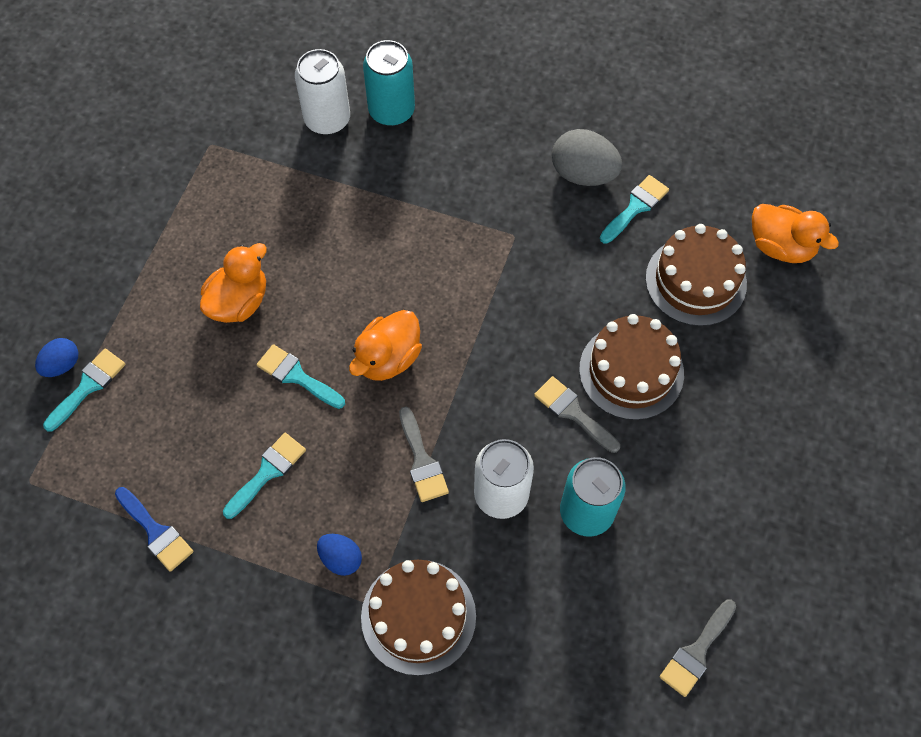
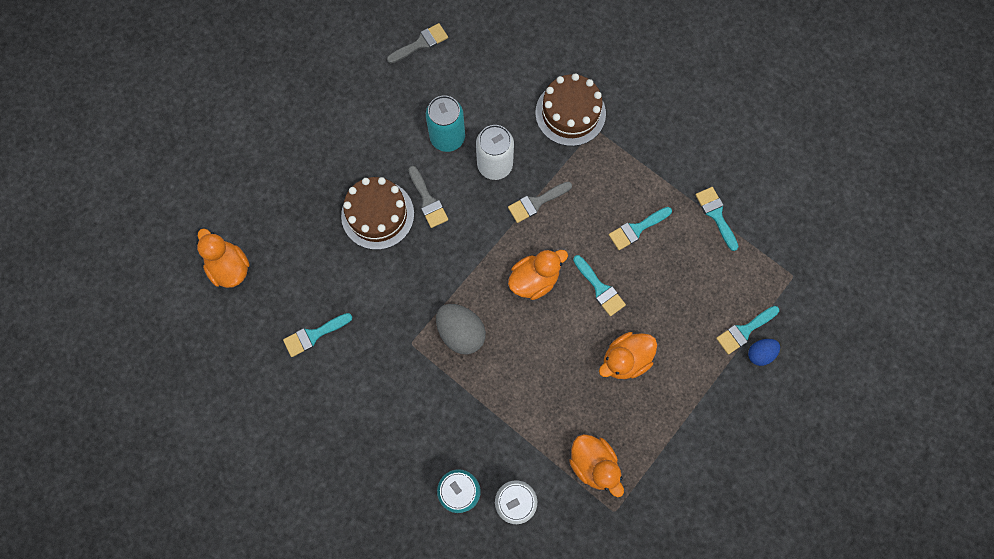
camera: 160 degrees left, 10 degrees up
blue brush [115,487,193,572] -> turquoise brush [695,187,738,251]
blue egg [317,534,362,576] -> none
grey brush [399,406,449,502] -> grey brush turned 120 degrees counterclockwise [508,181,572,223]
grey egg [552,129,623,186] -> grey egg moved to [436,304,486,354]
brown cake [646,224,747,326] -> none
none -> orange duck [569,434,624,497]

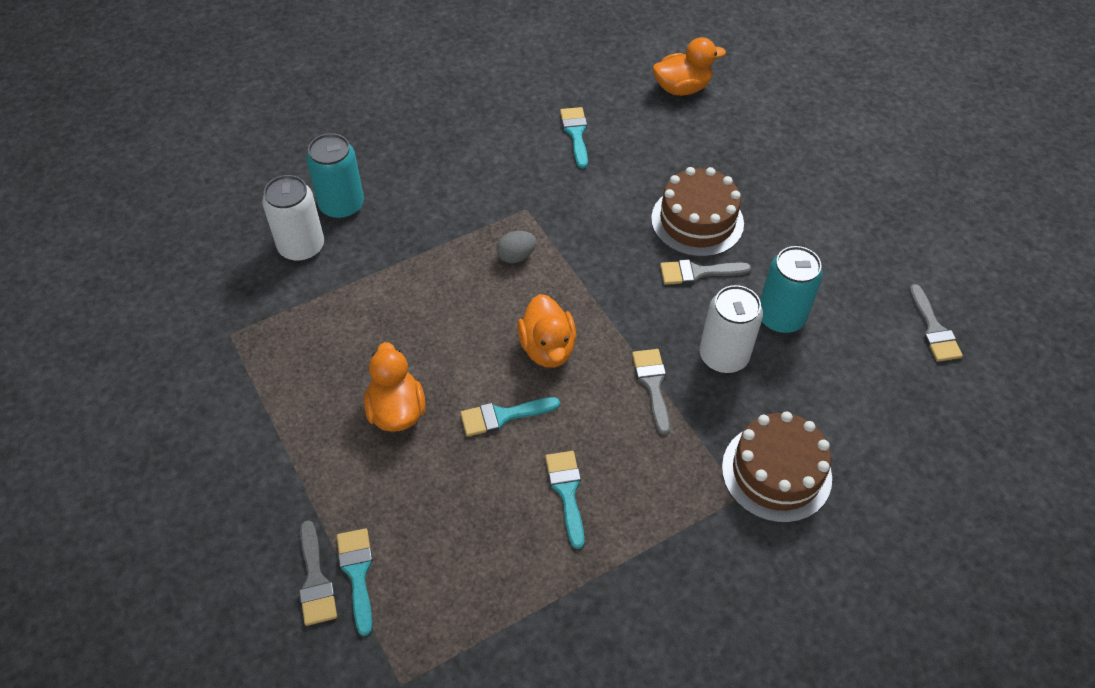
camera: 110 degrees right, 20 degrees down
grey egg [436,304,486,354] -> grey egg [496,231,537,263], size x0.58
orange duck [569,434,624,497] -> none
turquoise brush [695,187,738,251] -> none
blue egg [748,339,780,366] -> grey brush [299,520,337,626]

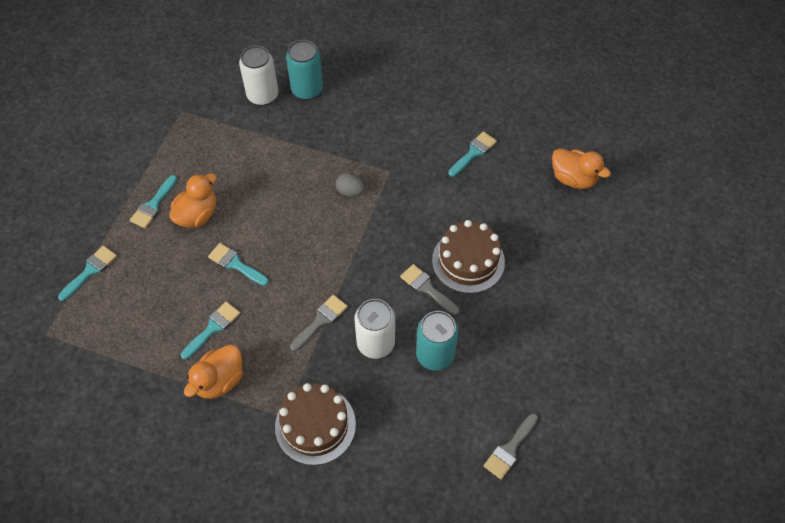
camera: 50 degrees right, 5 degrees up
grey brush [299,520,337,626] -> none
orange duck [517,294,576,368] -> orange duck moved to [184,345,243,399]
none -> turquoise brush [130,175,177,228]

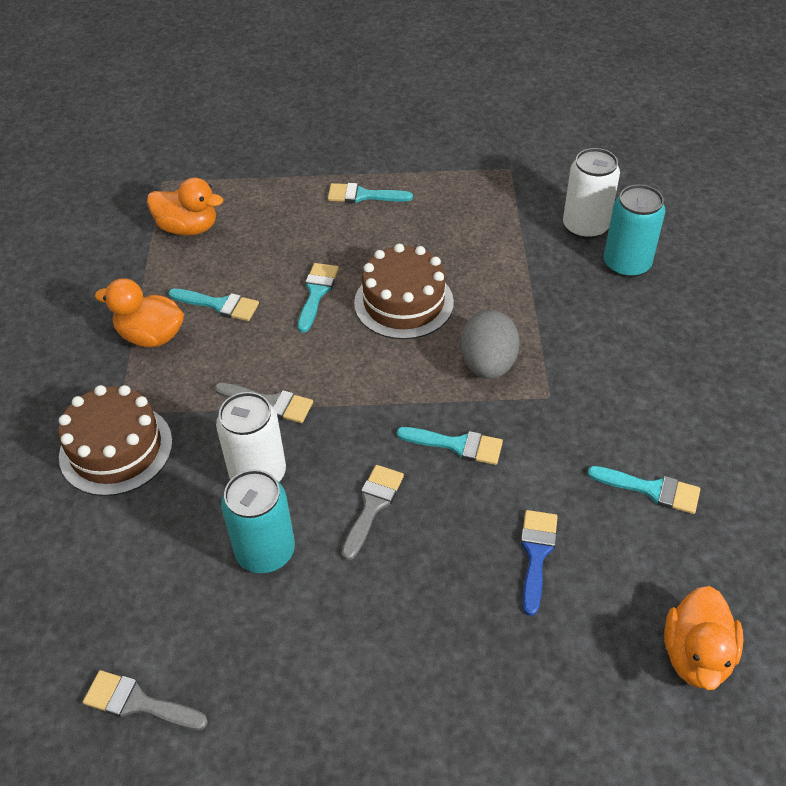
camera: 70 degrees right, 10 degrees down
turquoise brush [58,246,117,301] -> turquoise brush moved to [397,427,503,465]
orange duck [169,173,217,228] -> orange duck moved to [147,178,223,236]
grey egg [336,173,364,197] -> grey egg [460,310,520,379], size x1.71
brown cake [432,220,505,293] -> brown cake moved to [354,244,454,339]
none -> blue brush [521,510,558,616]

